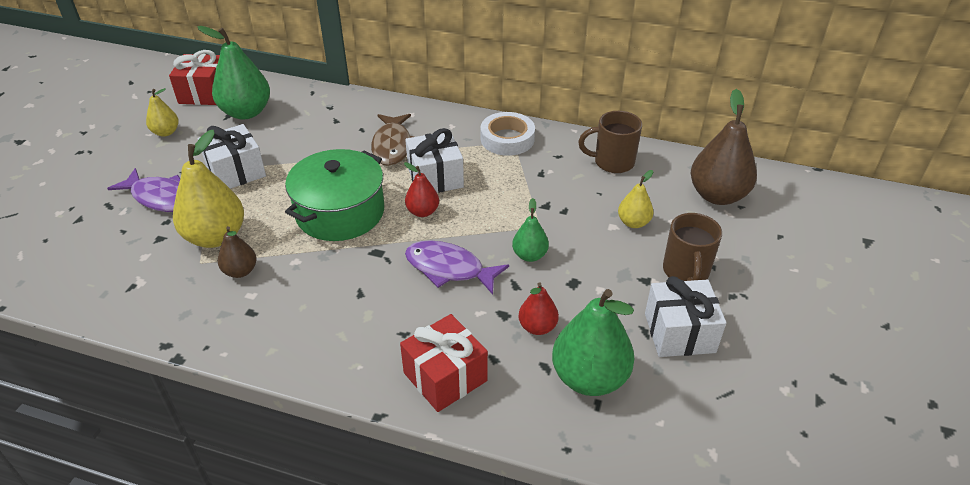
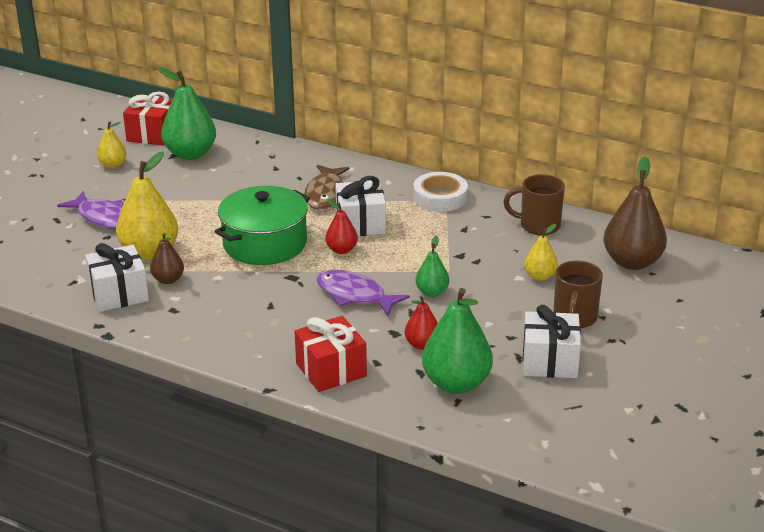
camera: 10 degrees right, 10 degrees down
white gift [198,124,266,189] -> white gift moved to [85,243,149,312]

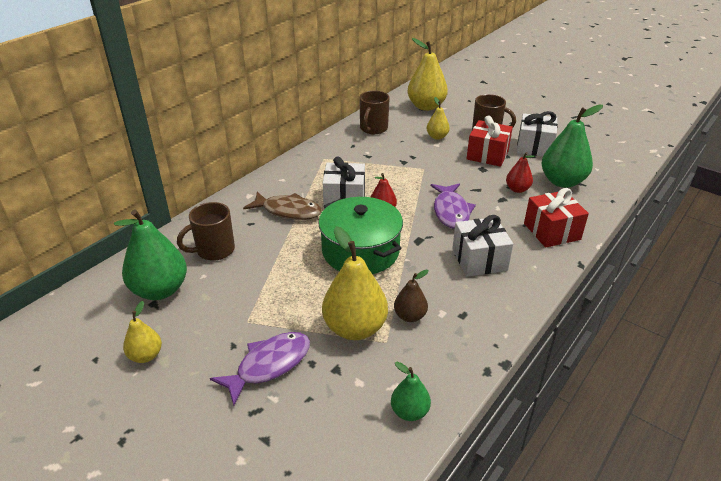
camera: 80 degrees left, 5 degrees up
white gift [85,243,149,312] -> white gift moved to [452,215,513,277]
red gift [123,92,173,146] -> red gift moved to [467,115,513,167]
purple fish [317,270,409,316] -> purple fish turned 45 degrees counterclockwise [431,184,476,229]
white tape [413,172,468,212] -> none
green pear [415,236,449,297] -> green pear moved to [391,362,431,421]
brown pear [603,157,667,270] -> yellow pear [407,38,448,111]
none -> brown mug [177,202,235,261]

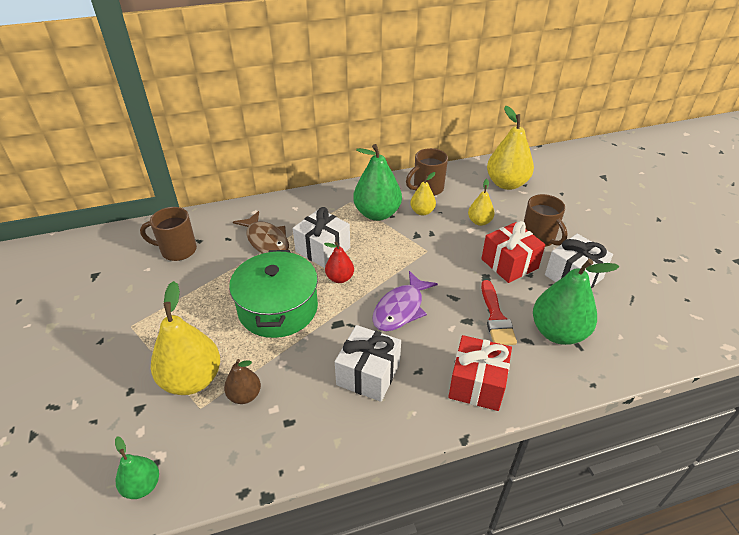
camera: 35 degrees right, 5 degrees up
green pear [114,209,187,300] -> green pear moved to [353,144,402,221]
yellow pear [123,301,162,363] -> yellow pear moved to [410,172,436,216]
purple fish [210,332,310,405] -> none
red pear [506,152,535,193] -> red brush [481,280,517,345]

